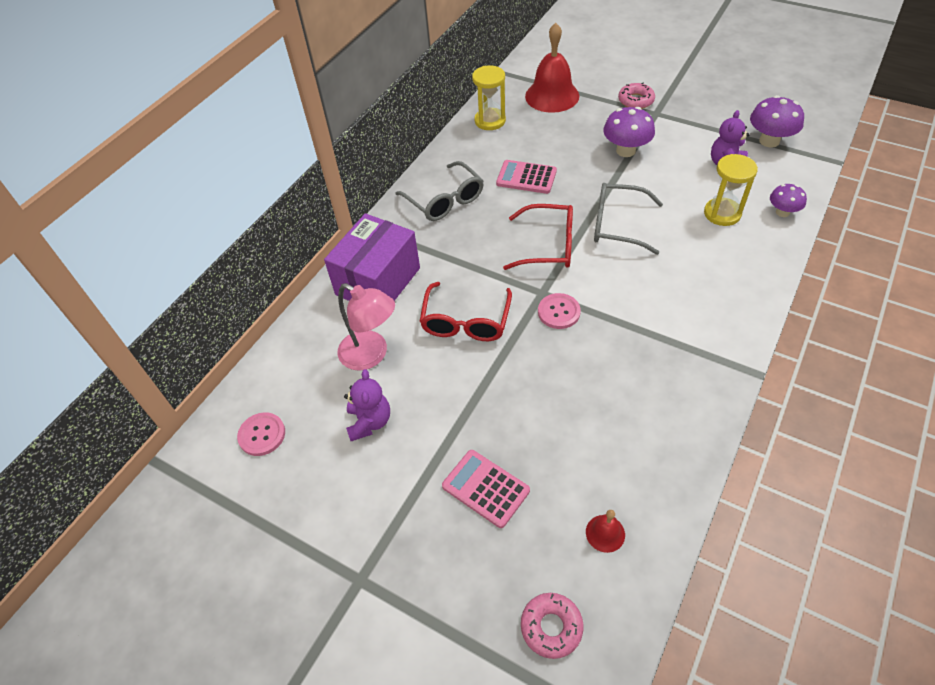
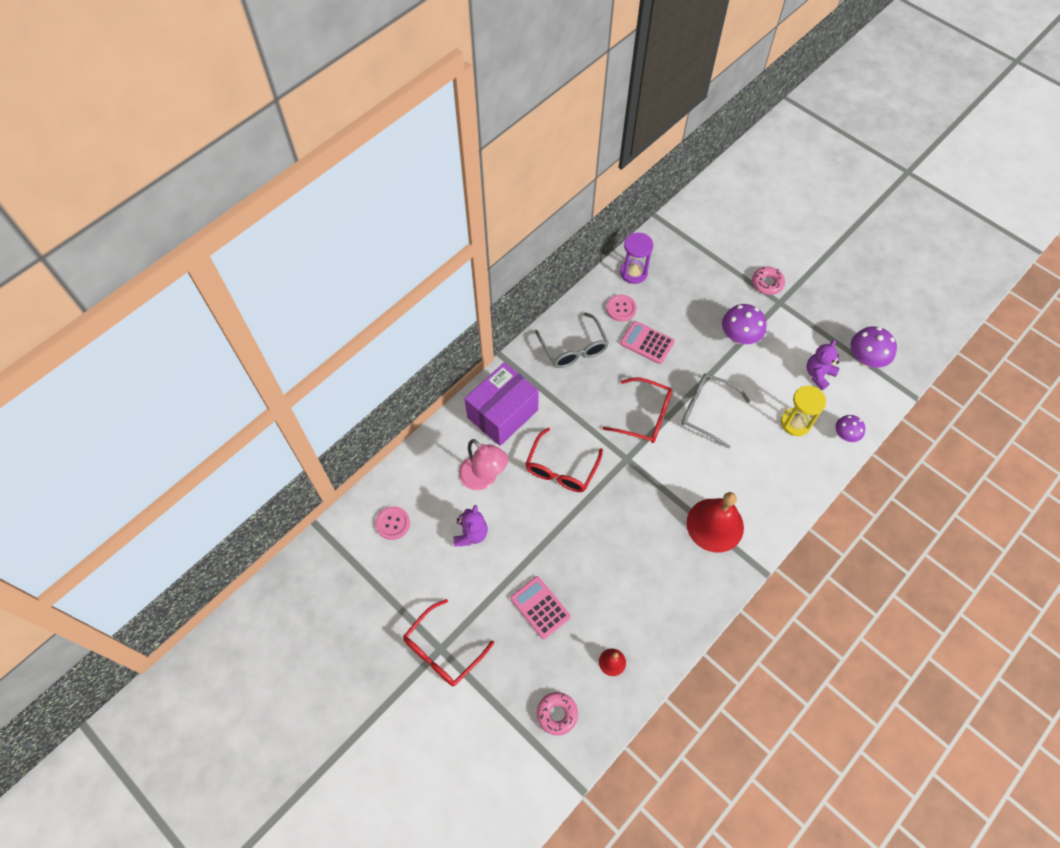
camera: 10 degrees right, 10 degrees up
yellow hourglass [472,65,506,130] -> purple hourglass [620,232,653,284]
red bell [525,23,579,113] -> red bell moved to [687,492,744,553]
pink button [538,293,581,329] -> pink button moved to [606,295,637,322]
none -> red glasses [403,599,494,686]

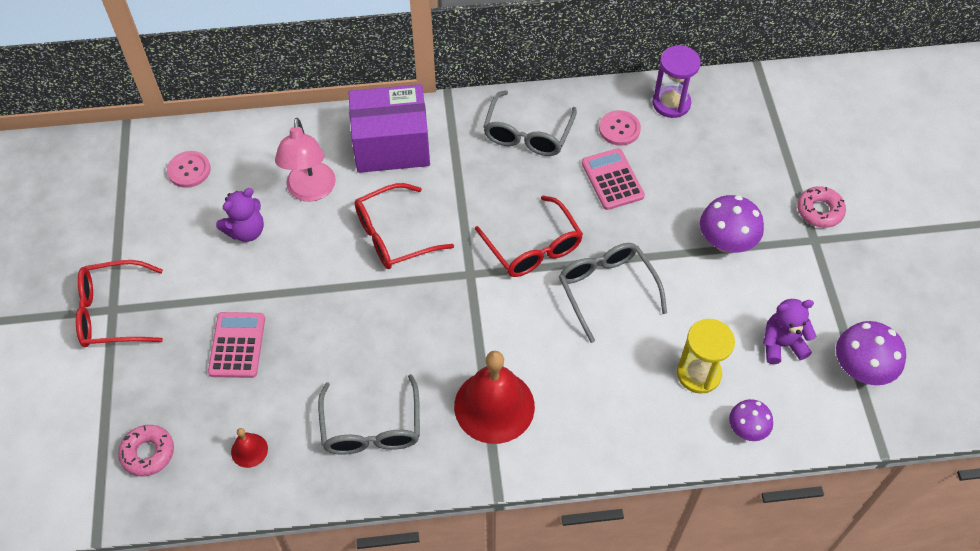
camera: 40 degrees right, 5 degrees down
none -> grey glasses [318,374,420,455]

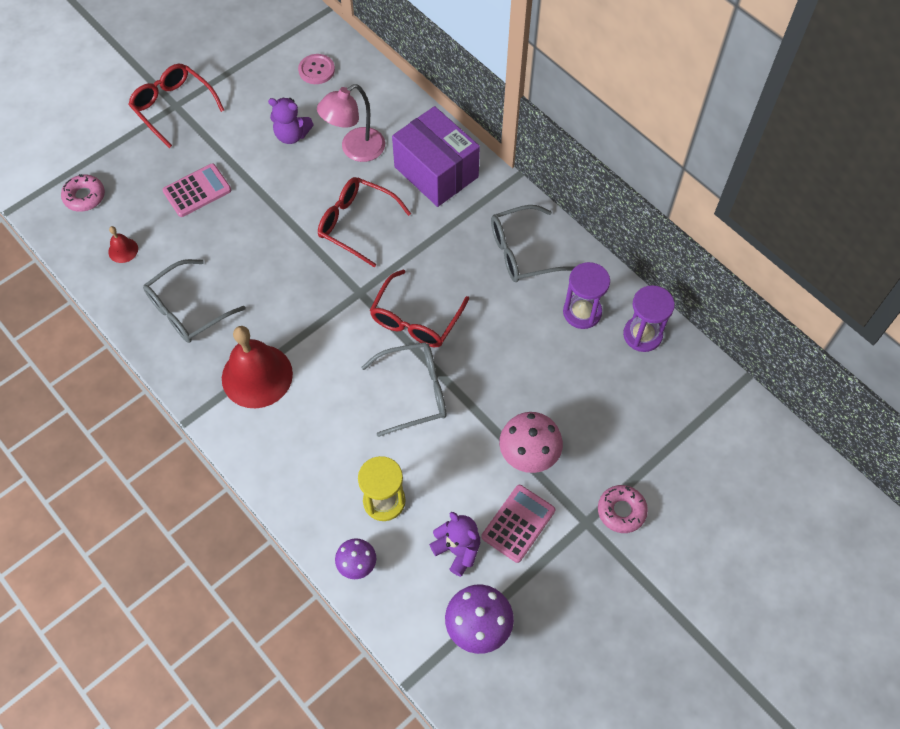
camera: 55 degrees right, 5 degrees up
grey glasses [559,243,667,343] -> grey glasses turned 45 degrees clockwise [361,342,446,437]
pink calculator [582,148,645,210] -> pink calculator moved to [481,485,555,563]
pink button [599,110,641,146] -> purple hourglass [563,262,610,329]
purple mushroom [700,195,764,253] -> pink mushroom [499,412,563,473]

